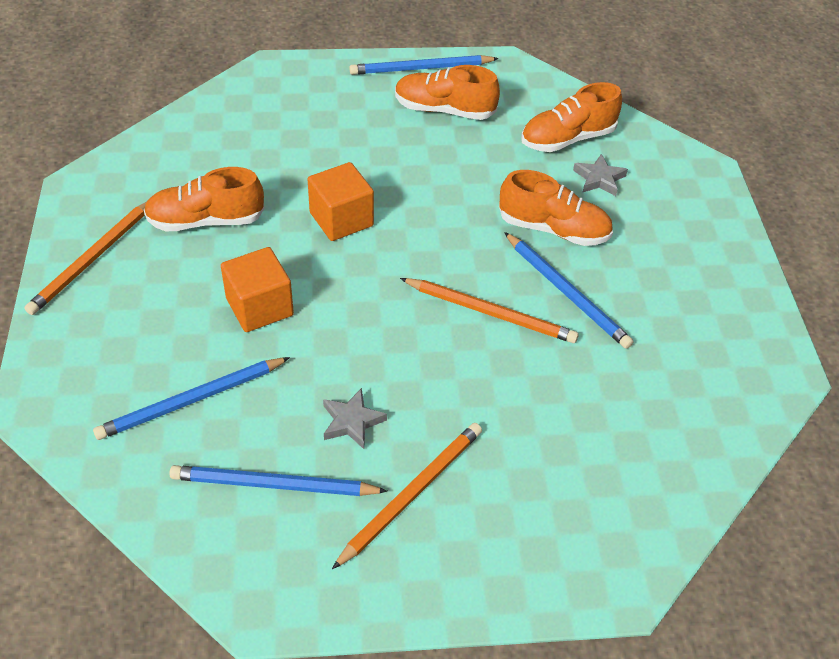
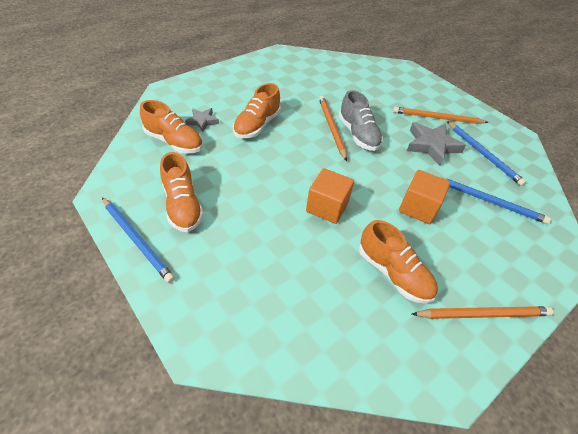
camera: 125 degrees left, 0 degrees up
grey star [323,388,387,449] -> grey star [407,122,466,166], size x1.73
orange shoe [499,170,613,246] -> orange shoe turned 135 degrees counterclockwise [233,83,281,138]
blue pencil [504,232,634,349] -> none
none -> grey shoe [339,90,383,151]

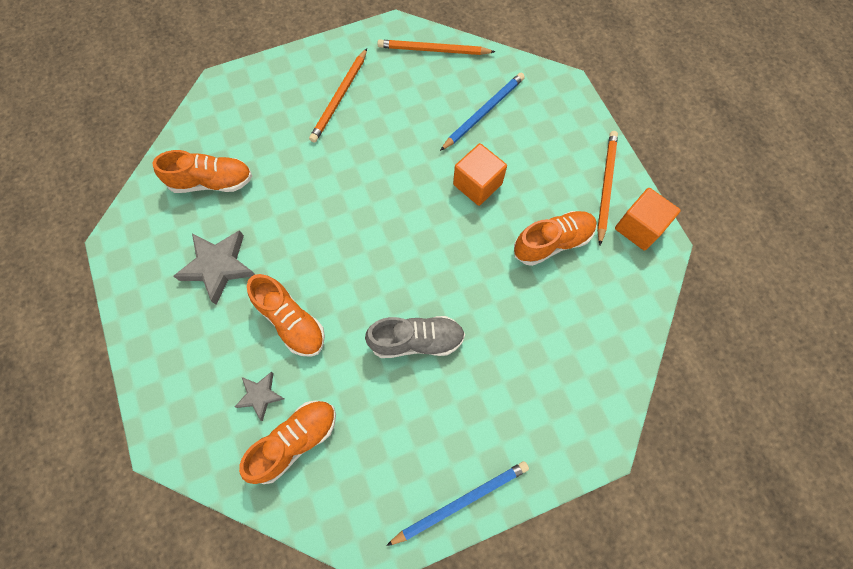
camera: 70 degrees left, 20 degrees up
orange shoe [160,152,204,232] -> orange shoe moved to [153,150,252,193]
orange cube [306,168,354,224] -> orange cube moved to [615,188,681,251]
orange pencil [319,96,347,161] -> orange pencil moved to [377,39,495,55]
grey shoe [339,90,383,151] -> grey shoe moved to [365,316,465,358]
grey star [407,122,466,166] -> grey star moved to [173,230,255,305]
blue pencil [447,121,526,186] -> none

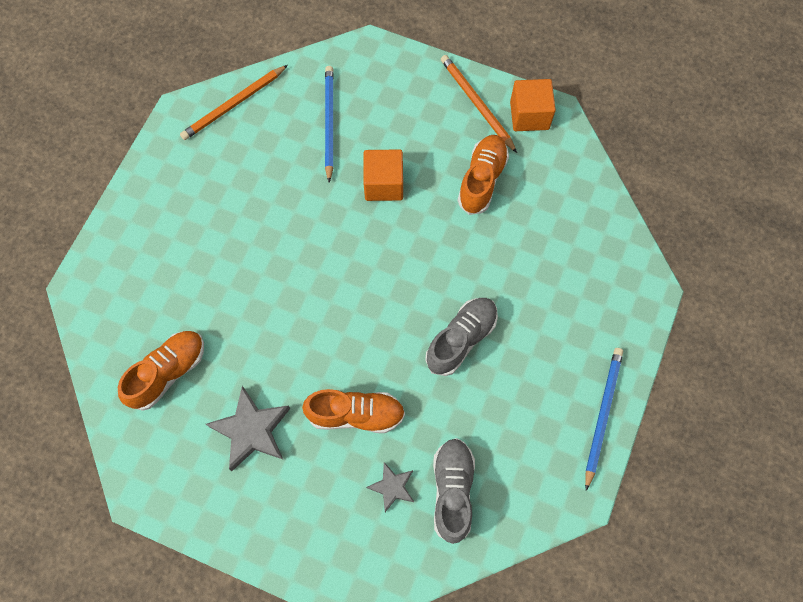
camera: 45 degrees left, 0 degrees up
orange shoe [239,400,336,484] -> grey shoe [433,438,475,544]
orange pencil [309,48,367,143] -> none

